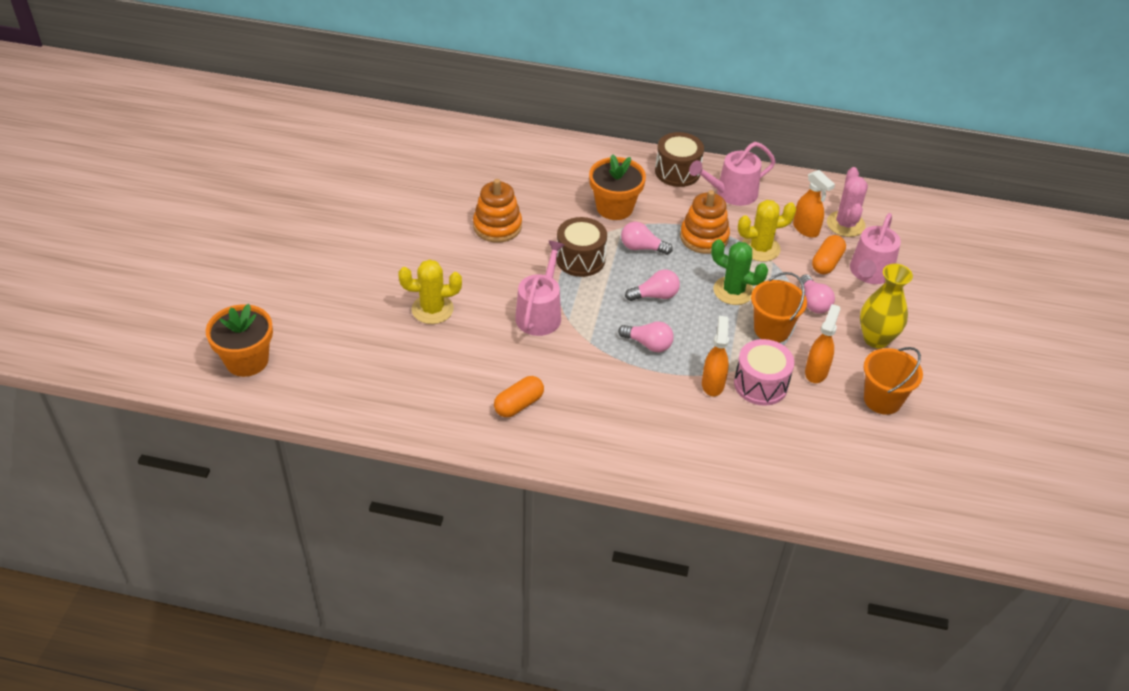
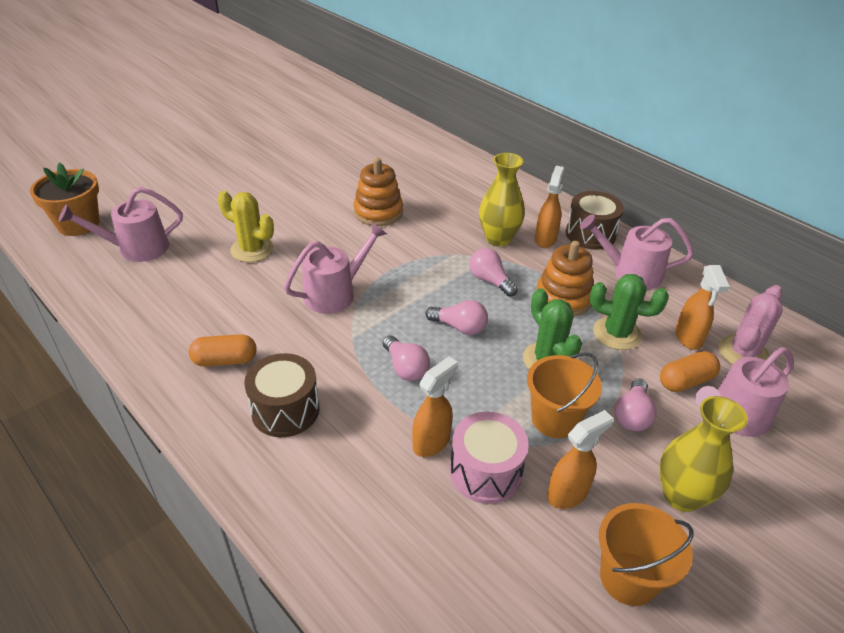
camera: 35 degrees right, 5 degrees down
brown drum [556,217,607,277] -> brown drum moved to [244,353,319,437]
orange flower pot [589,154,646,220] -> yellow vase [479,153,525,246]
yellow cactus [738,200,796,262] -> green cactus [590,274,669,350]
none -> pink watering can [59,187,183,262]
none -> orange spray bottle [535,166,565,248]

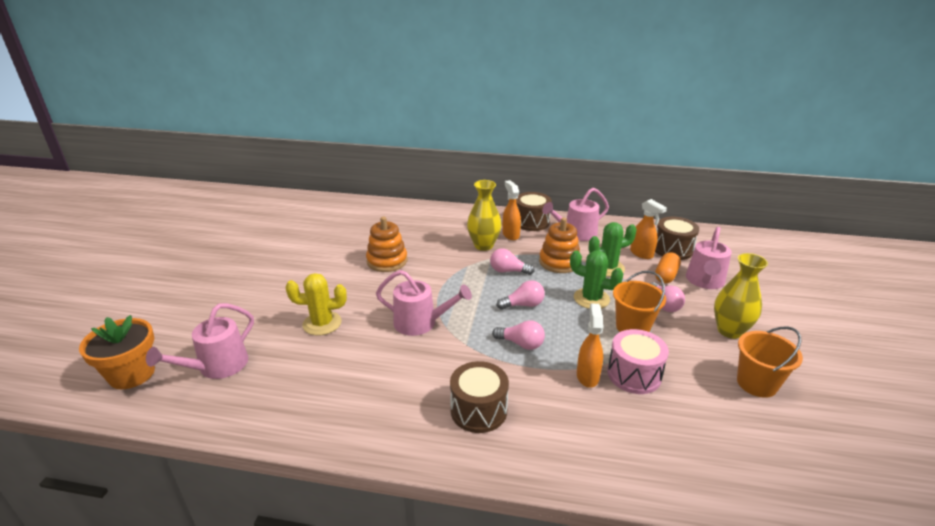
camera: 35 degrees left, 10 degrees down
orange capsule [189,334,257,367] -> none
pink watering can [284,222,387,314] -> pink watering can turned 90 degrees clockwise [376,270,472,336]
orange spray bottle [547,410,614,509] -> none
pink cactus [719,285,783,365] -> brown drum [655,217,699,260]

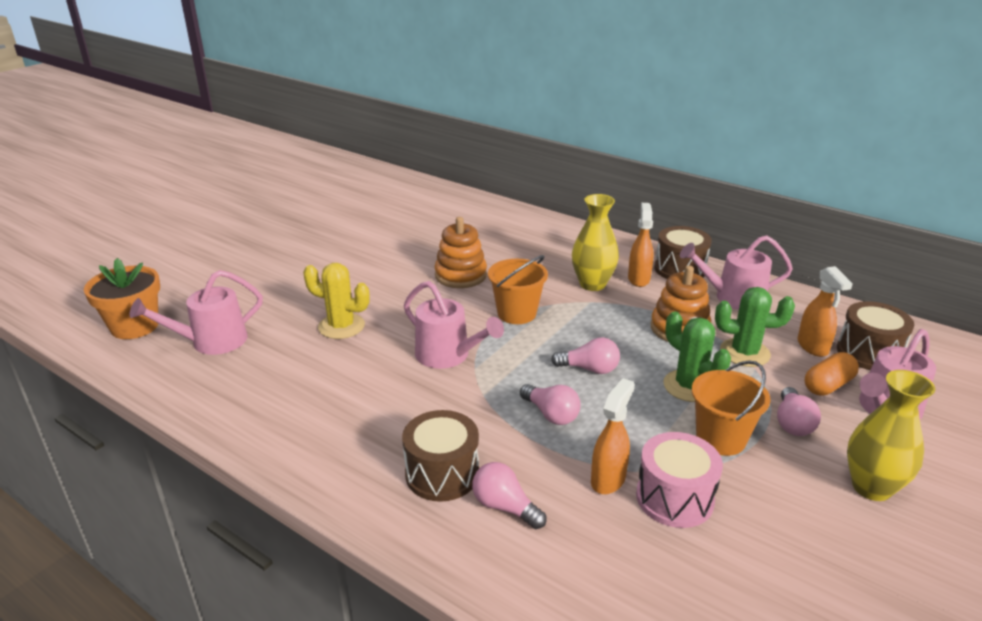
camera: 25 degrees right, 0 degrees up
pink light bulb [490,248,535,275] -> pink light bulb moved to [472,462,547,529]
orange bucket [737,326,803,398] -> orange bucket moved to [488,255,548,324]

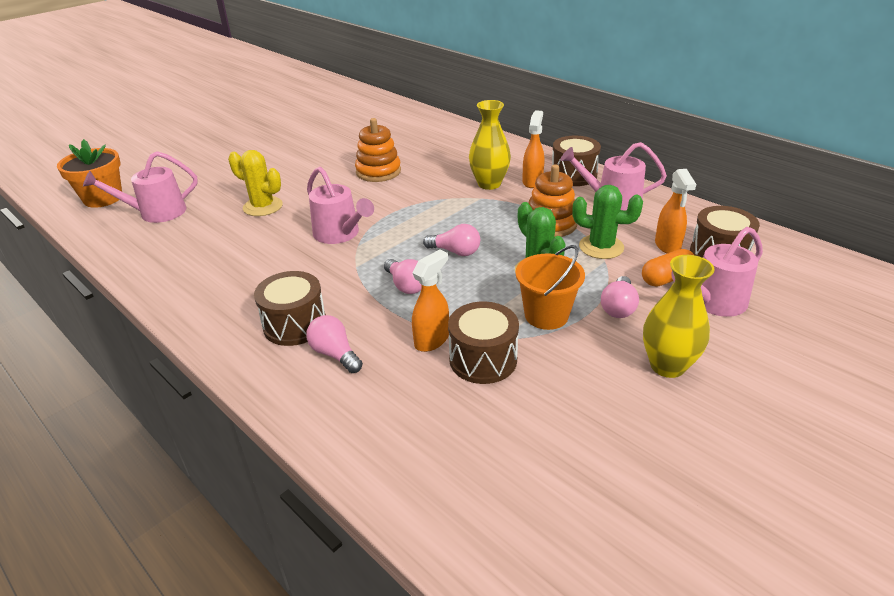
camera: 10 degrees right, 5 degrees up
orange bucket [488,255,548,324] -> none
pink drum [636,432,723,528] -> brown drum [448,302,519,384]

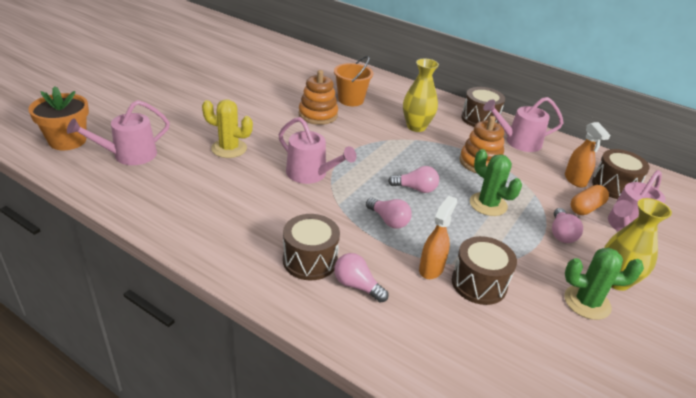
camera: 15 degrees left, 0 degrees up
orange bucket [515,245,585,330] -> orange bucket moved to [334,56,373,106]
orange spray bottle [522,110,544,188] -> none
green cactus [572,185,643,259] -> green cactus moved to [564,248,644,320]

